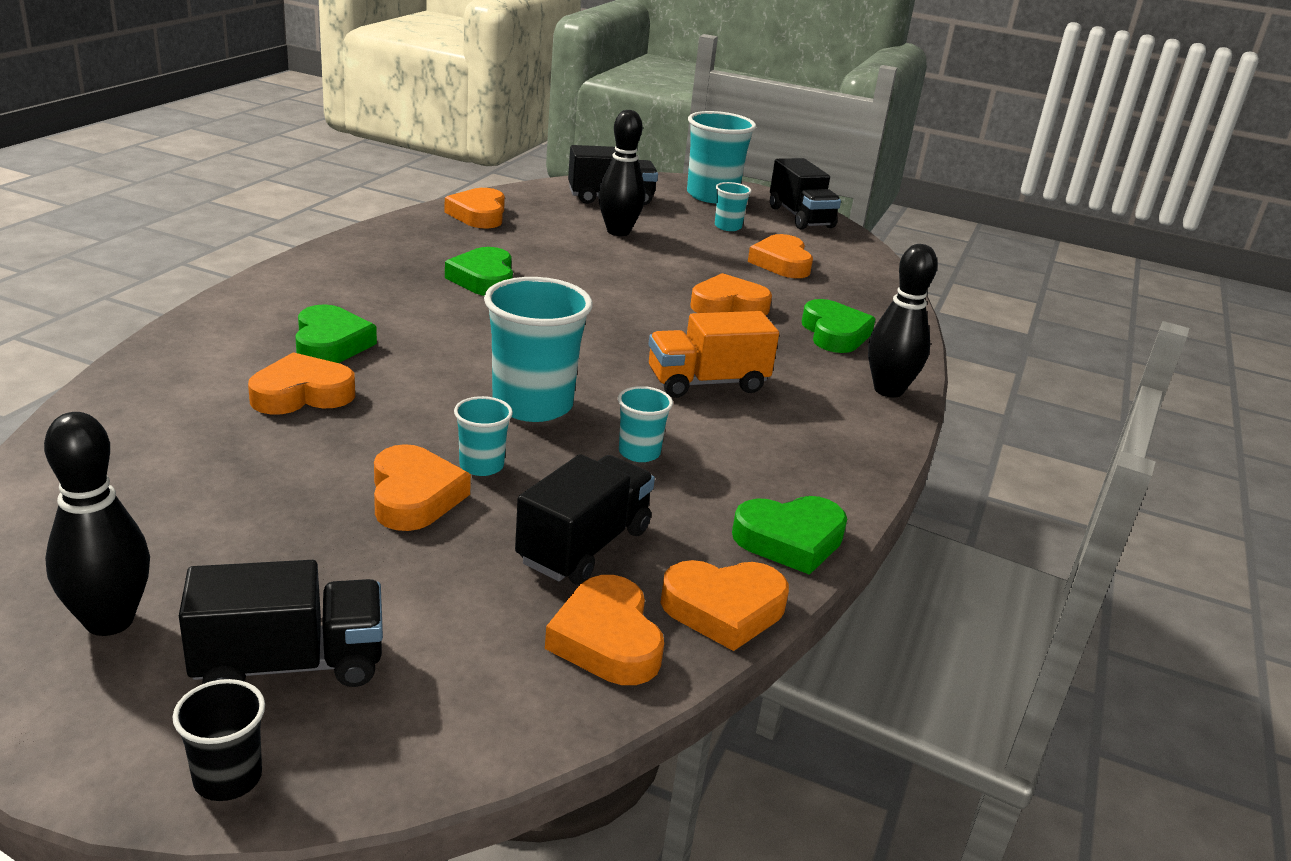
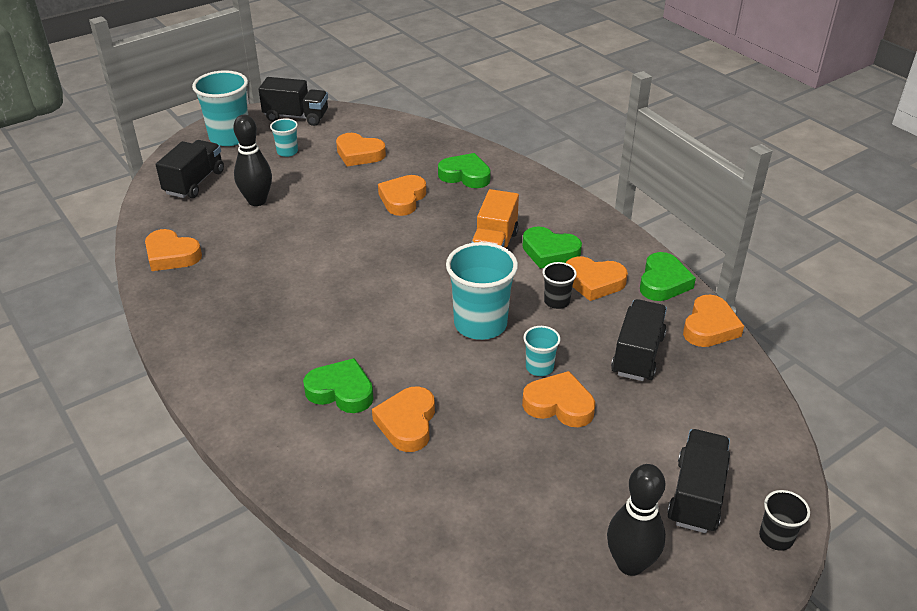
camera: 55 degrees left, 10 degrees up
green heart [445,247,513,296] -> green heart moved to [522,226,582,269]
black truck [515,454,655,585] -> black truck turned 45 degrees clockwise [611,299,667,381]
orange heart [545,575,664,685] -> orange heart moved to [566,257,628,301]
turquoise cup [618,386,673,462] -> black cup [543,262,577,309]
black bowling pin [868,244,937,398] -> none

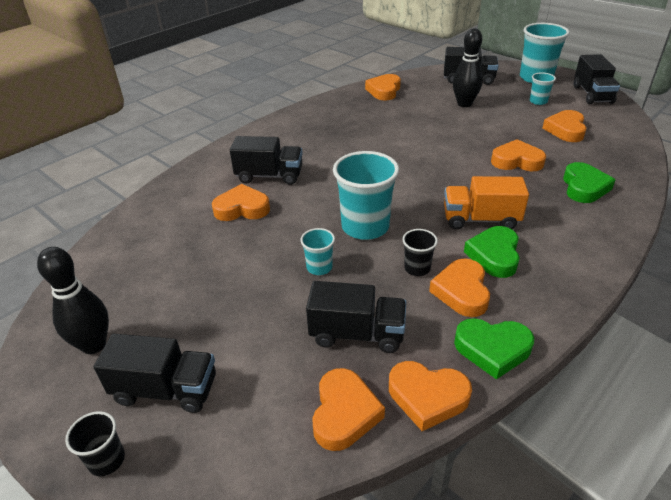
camera: 80 degrees right, 0 degrees up
green heart [303,358,374,413] -> black truck [230,136,303,185]
orange heart [522,371,595,427] -> orange heart moved to [312,368,385,451]

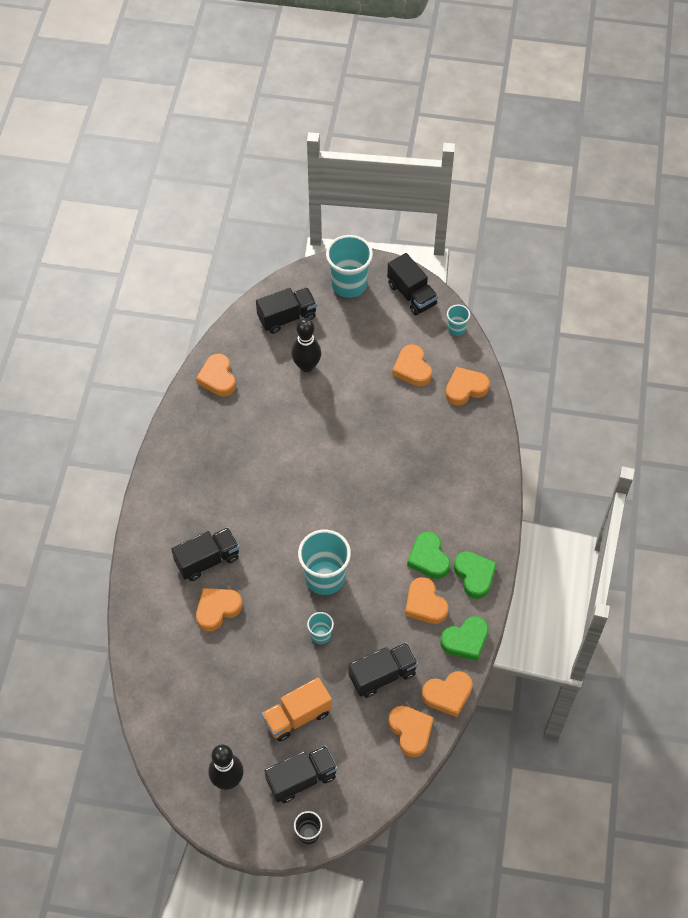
camera: 35 degrees left, 20 degrees up
black cup [402,229,438,276] -> none
orange truck [444,176,529,229] -> orange truck moved to [262,677,332,742]
orange heart [491,139,546,171] -> orange heart moved to [445,367,490,406]
turquoise cup [530,73,556,105] -> turquoise cup moved to [447,305,470,336]
green heart [563,162,616,203] -> green heart moved to [454,551,497,599]

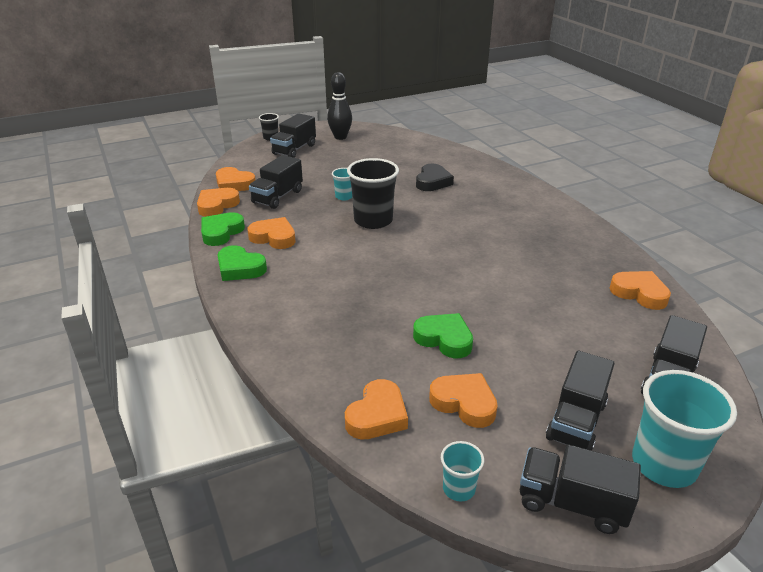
camera: 145 degrees right, 25 degrees down
black truck [171,527,240,581] -> black truck moved to [546,351,615,451]
orange heart [196,588,242,631] -> black heart [416,164,454,191]
orange truck [262,677,332,742] -> none
black bowling pin [291,318,321,372] -> none
turquoise cup [298,530,351,595] -> black cup [347,158,399,229]
green heart [407,531,450,579] -> green heart moved to [413,313,473,358]

